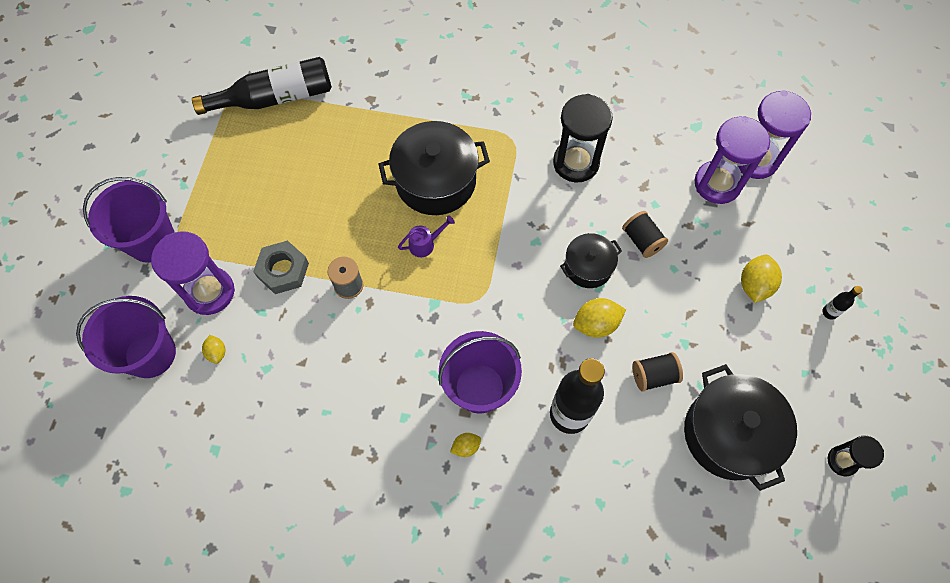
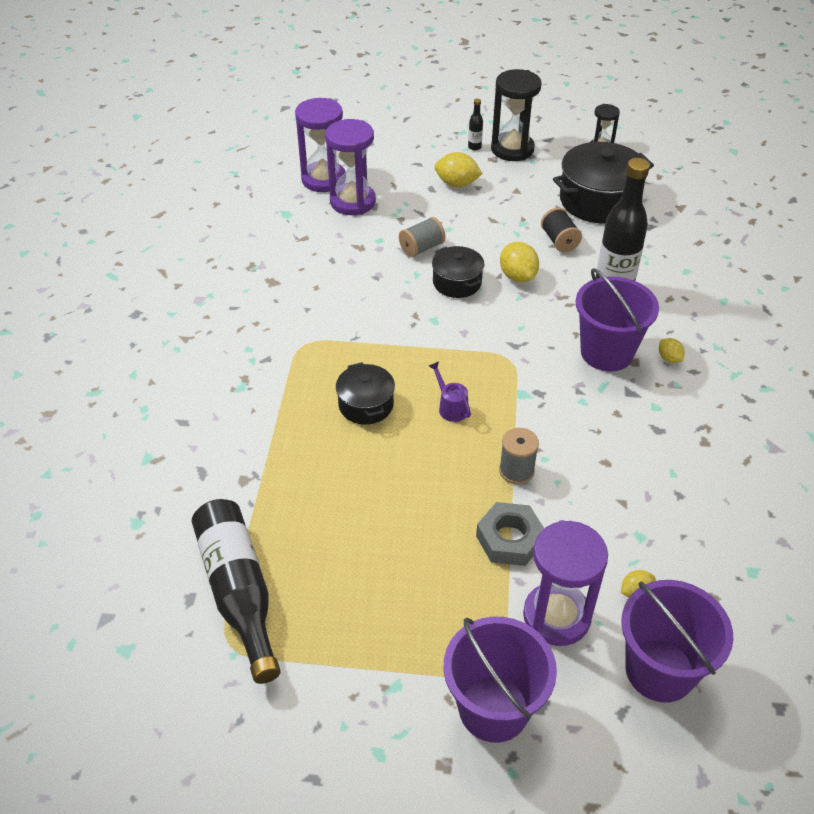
camera: 95 degrees left, 20 degrees down
black pot [379,121,490,215] -> black pot [336,362,395,425], size x0.57
black hourglass [553,94,613,182] -> black hourglass moved to [491,69,542,161]
black spool [622,211,668,258] -> grey spool [399,217,445,257]

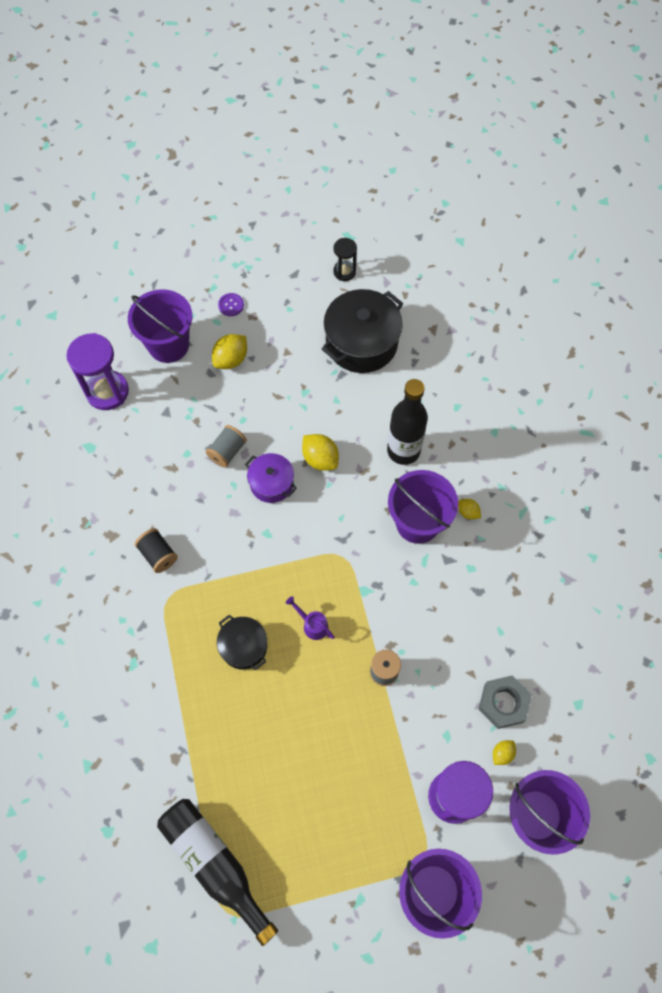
camera: 20 degrees left, 20 degrees up
purple hourglass [325,119,376,215] -> none
black pot [432,246,485,298] -> purple pot [245,453,297,503]
yellow lemon [434,152,483,187] -> yellow lemon turned 45 degrees counterclockwise [212,334,247,369]
black bottle [468,99,483,150] -> purple button [218,293,244,316]
grey nut [476,502,544,566] -> grey nut moved to [479,676,532,729]
black hourglass [491,69,542,161] -> none
black spool [541,208,582,252] -> black spool moved to [135,528,178,573]
none -> purple bucket [128,289,192,363]

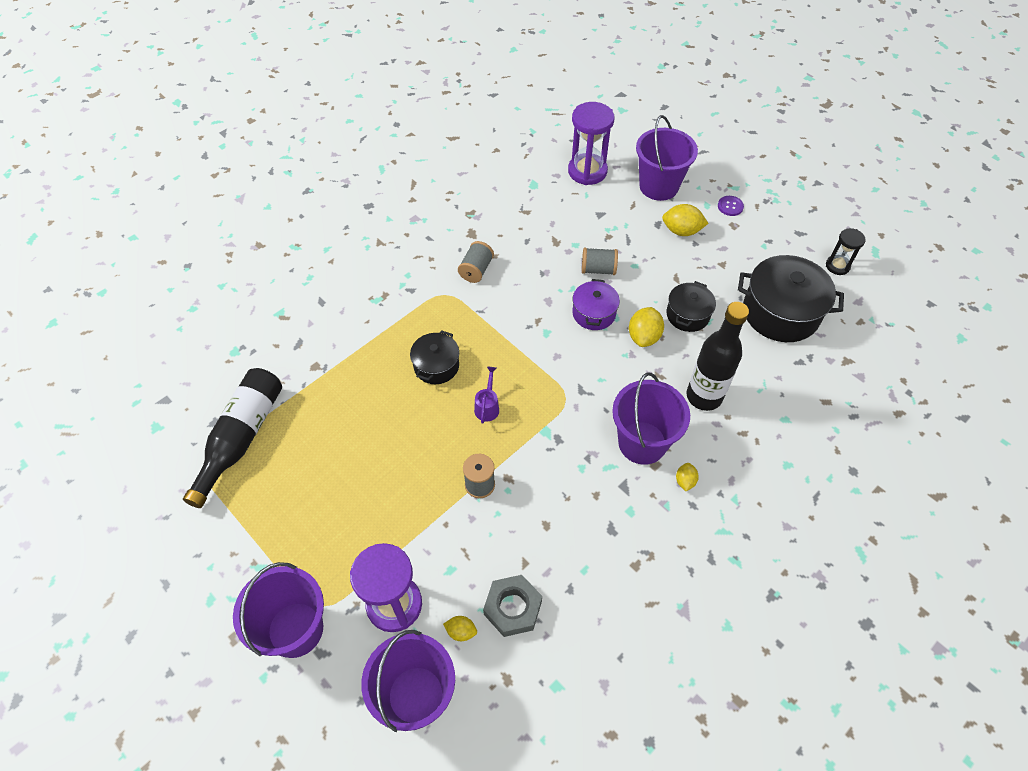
camera: 60 degrees right, 10 degrees down
black spool [135,528,178,573] -> grey spool [458,241,494,283]
none -> black pot [666,281,716,332]

